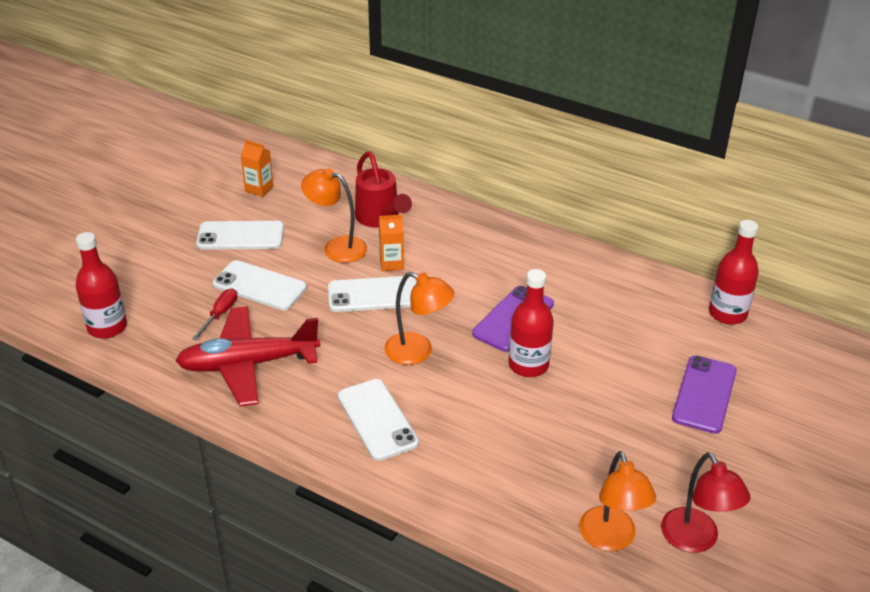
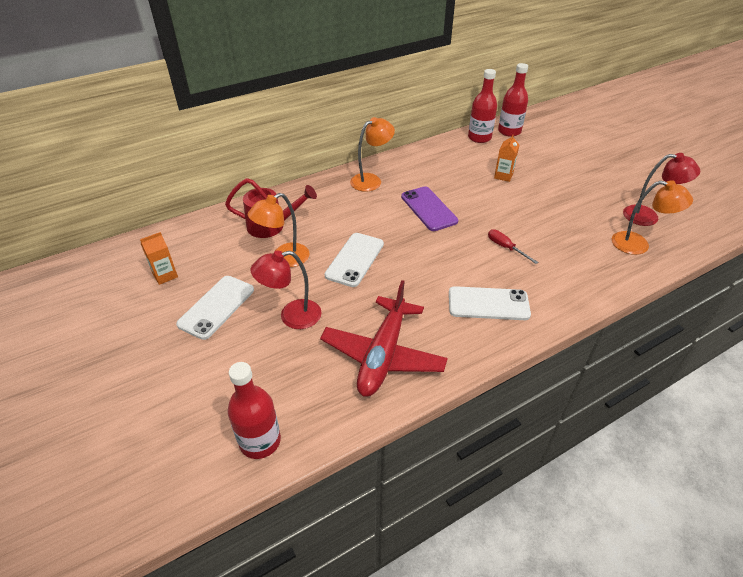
camera: 60 degrees left, 5 degrees up
red screwdriver [192,288,237,340] -> red screwdriver moved to [488,229,538,264]
white phone [213,260,307,310] -> red lamp [250,250,322,329]
orange carton [379,215,404,271] -> orange carton moved to [494,135,519,182]
orange lamp [384,272,454,365] -> orange lamp moved to [350,117,395,192]
red bottle [508,269,554,377] -> red bottle moved to [498,63,528,137]
purple phone [672,355,737,434] -> none

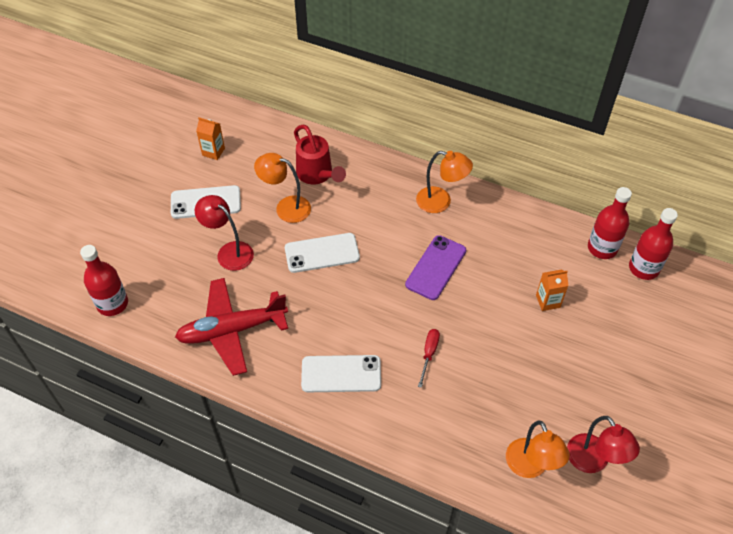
camera: 55 degrees right, 10 degrees up
white phone [449,286,531,320] -> white phone turned 60 degrees counterclockwise [301,355,381,392]

